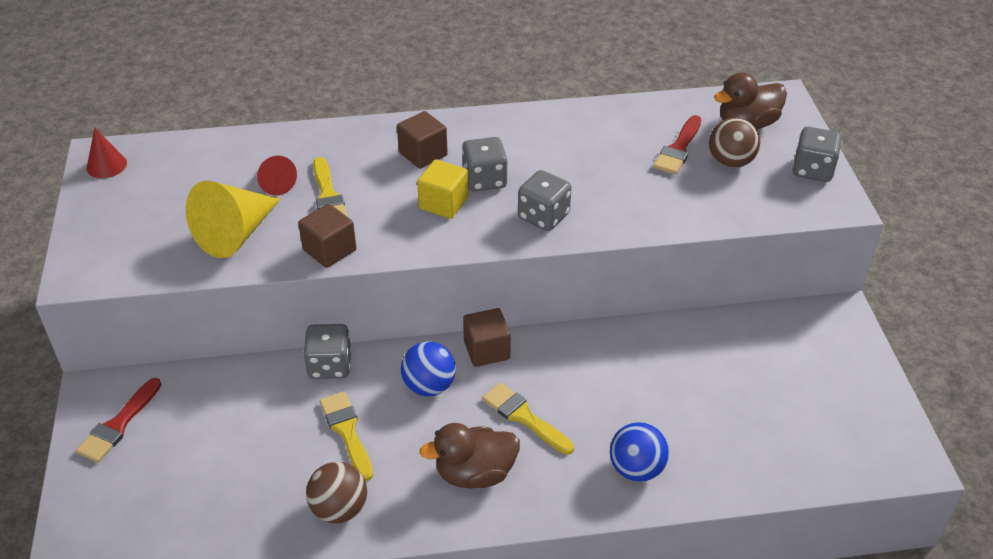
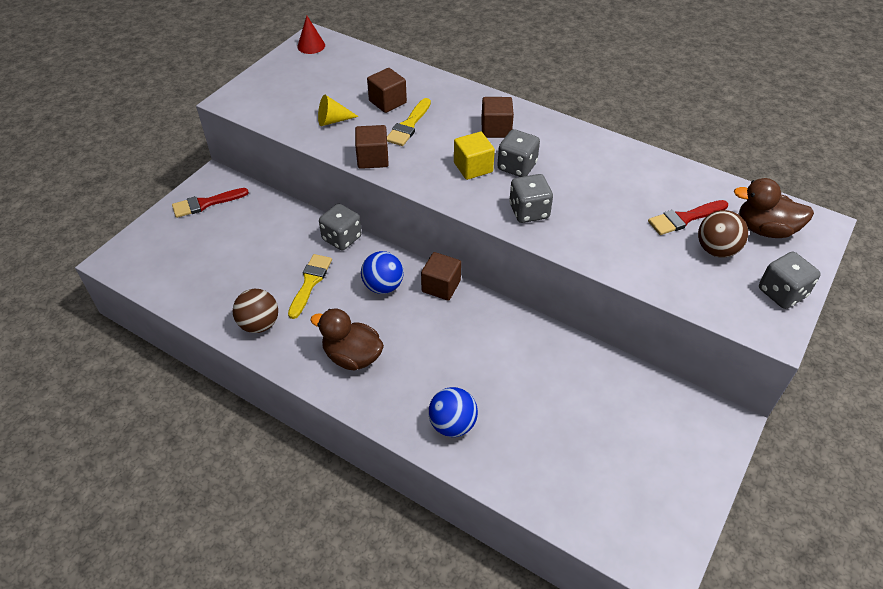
camera: 40 degrees right, 5 degrees up
yellow cone [186,181,280,258] -> yellow cone [318,95,359,126], size x0.55
red cone [257,156,297,195] -> brown cube [367,68,407,113]
yellow brush [482,382,574,455] -> none

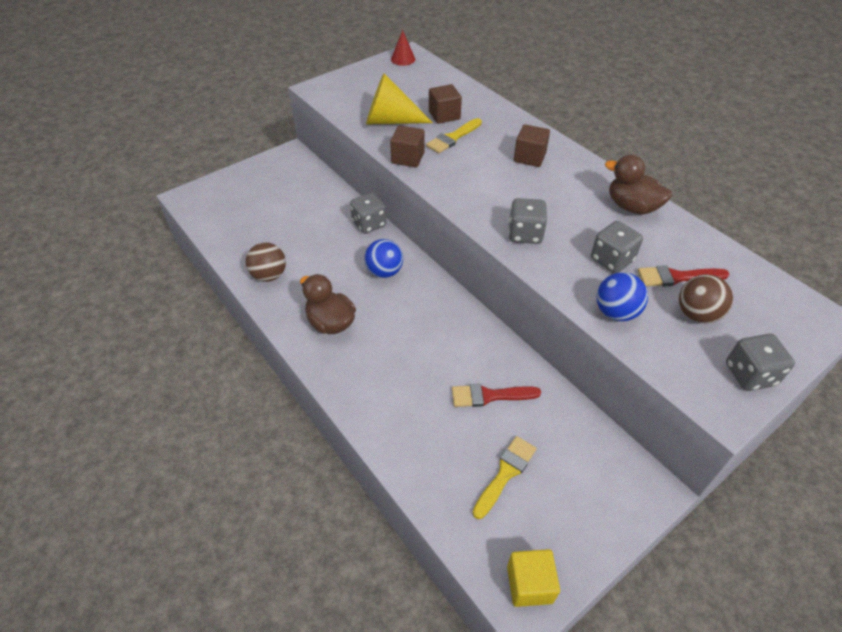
camera: 20 degrees right, 0 degrees up
red brush [172,188,249,218] -> red brush moved to [452,384,541,407]
yellow brush [288,254,332,319] -> yellow brush moved to [473,436,537,519]
yellow cone [318,95,359,126] -> yellow cone [366,73,433,124], size x1.83
brown cube [421,252,461,301] -> none
blue ball [428,387,478,437] -> blue ball moved to [596,272,648,321]
yellow cube [454,132,495,180] -> yellow cube moved to [507,549,560,607]
grey dice [497,129,540,177] -> grey dice moved to [591,221,643,273]
brown duck [734,178,814,238] -> brown duck moved to [605,155,672,215]

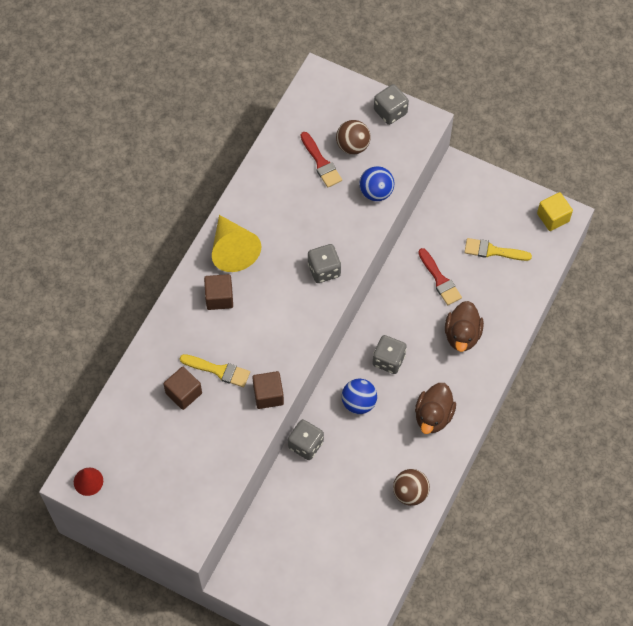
camera: 115 degrees left, 15 degrees up
yellow cone [366,73,433,124] -> yellow cone moved to [212,215,261,272]
grey dice [591,221,643,273] -> grey dice moved to [372,335,407,374]
brown duck [605,155,672,215] -> brown duck moved to [445,301,484,352]

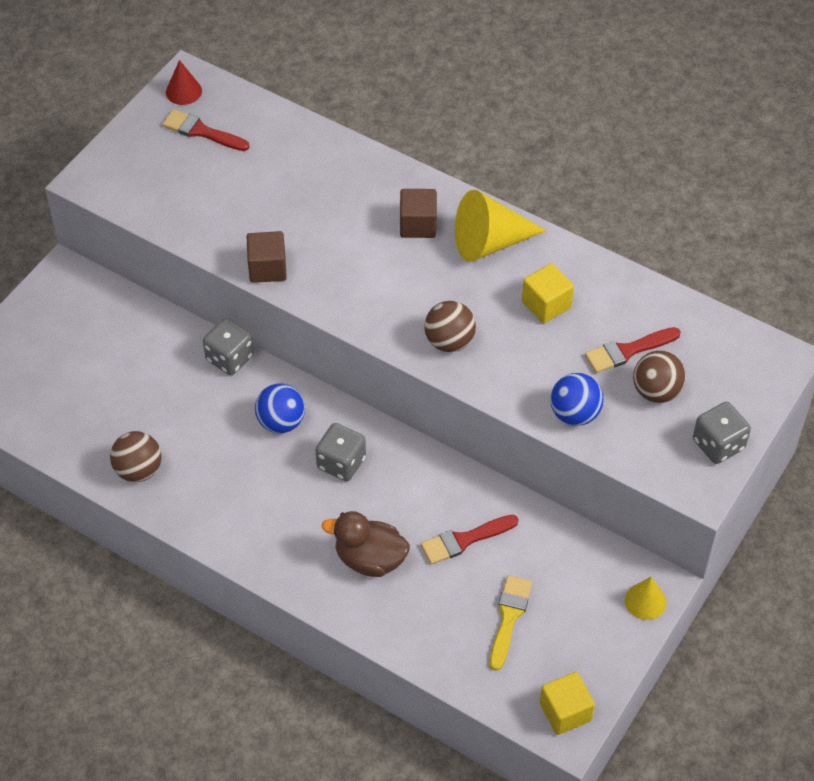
camera: 95 degrees right, 10 degrees down
brown cube [163,367,202,410] -> none
yellow brush [180,354,250,387] -> none
grey dice [308,244,341,283] -> brown ball [424,301,476,352]
brown duck [415,383,456,434] -> none
none -> red brush [162,109,250,151]
none -> yellow cube [522,263,574,323]
none -> yellow cone [625,577,667,620]

